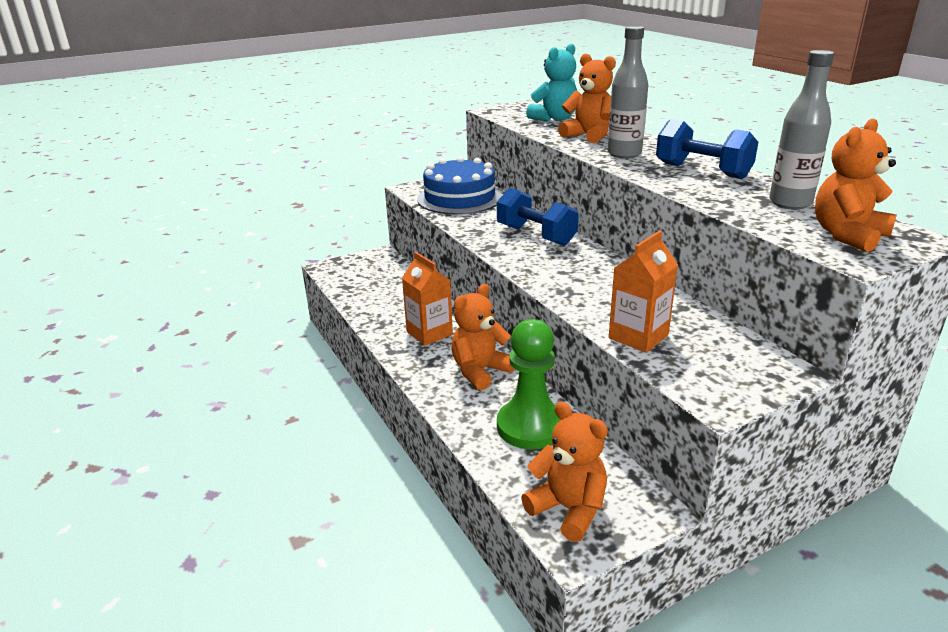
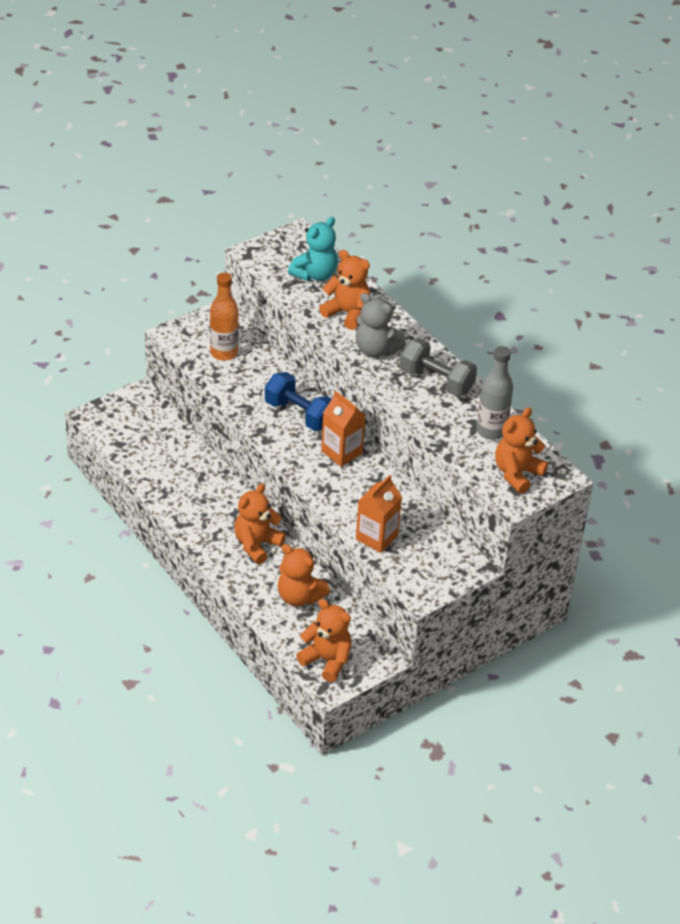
camera: 10 degrees left, 15 degrees up
orange carton [402,252,453,346] -> orange carton moved to [321,391,366,467]
blue cake [417,156,502,215] -> orange bottle [210,273,239,361]
green pawn [497,319,560,450] -> orange teddy bear [278,544,330,606]
grey bottle [607,26,648,158] -> grey teddy bear [356,293,406,358]
blue dumbbell [656,119,758,179] -> grey dumbbell [400,338,477,397]

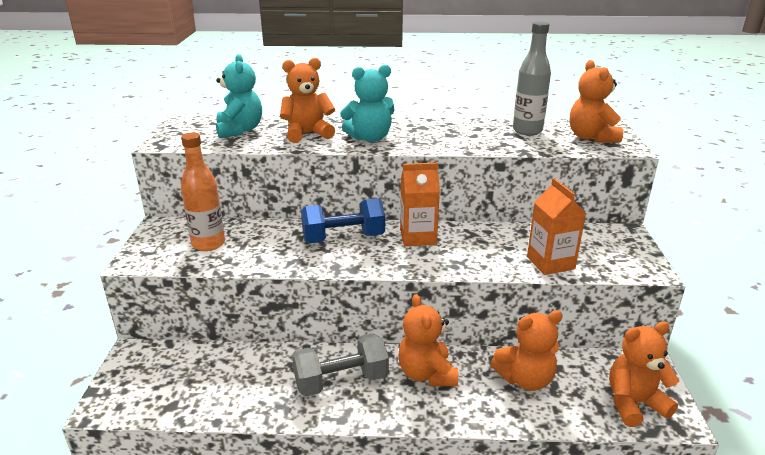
camera: 50 degrees left, 15 degrees down
grey teddy bear [356,293,406,358] -> turquoise teddy bear [340,65,395,142]
grey dumbbell [400,338,477,397] -> grey dumbbell moved to [292,333,389,396]

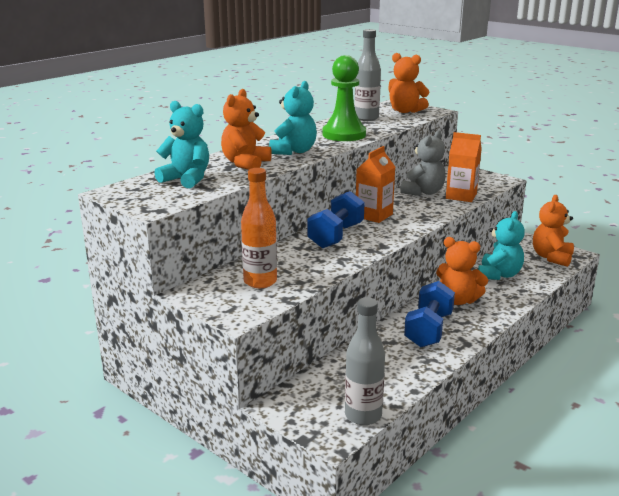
camera: 50 degrees left, 5 degrees down
grey dumbbell [292,333,389,396] -> blue dumbbell [404,281,455,347]
orange teddy bear [490,310,563,391] -> turquoise teddy bear [478,211,525,280]
none -> green pawn [322,55,366,141]
none -> grey bottle [345,297,385,425]
none -> grey teddy bear [400,130,445,196]

